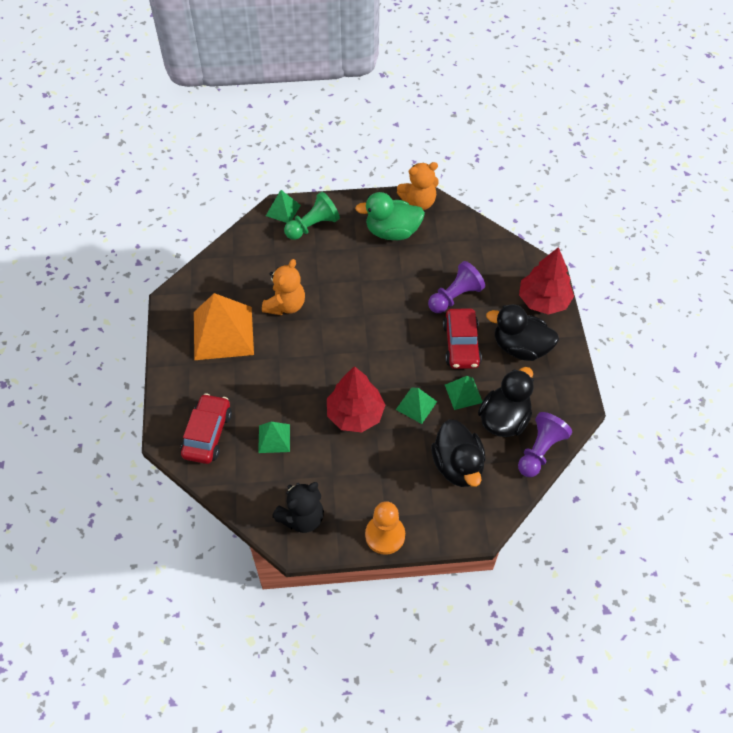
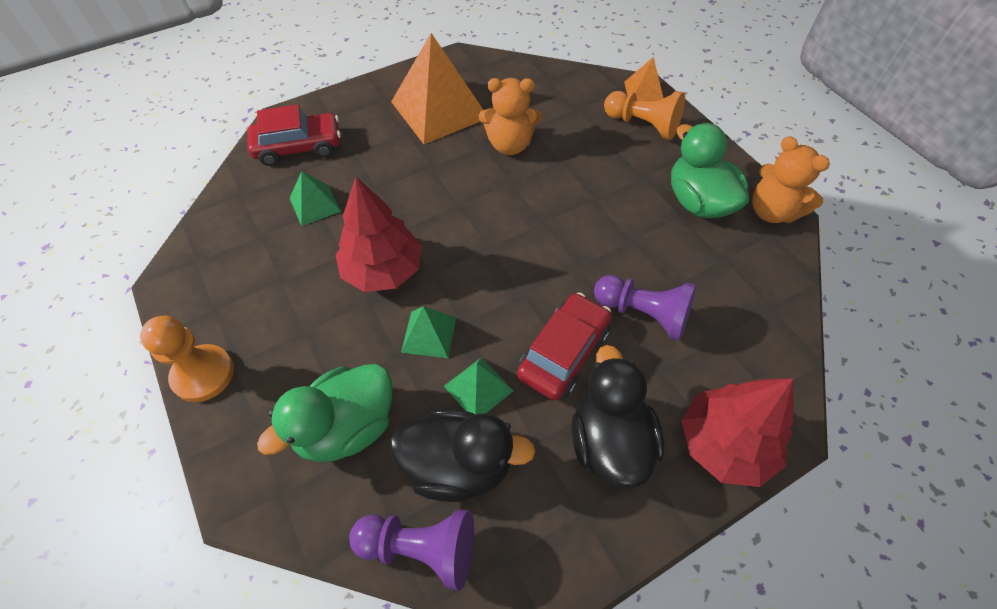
camera: 65 degrees right, 0 degrees up
green pyramid [266,190,301,223] -> orange pyramid [624,57,664,101]
black teddy bear [272,482,324,533] -> none
green pawn [284,192,340,240] -> orange pawn [604,91,685,140]
black duck [431,419,486,487] -> green duck [257,364,392,462]
red car [443,308,482,369] -> red car turned 150 degrees clockwise [517,292,612,400]

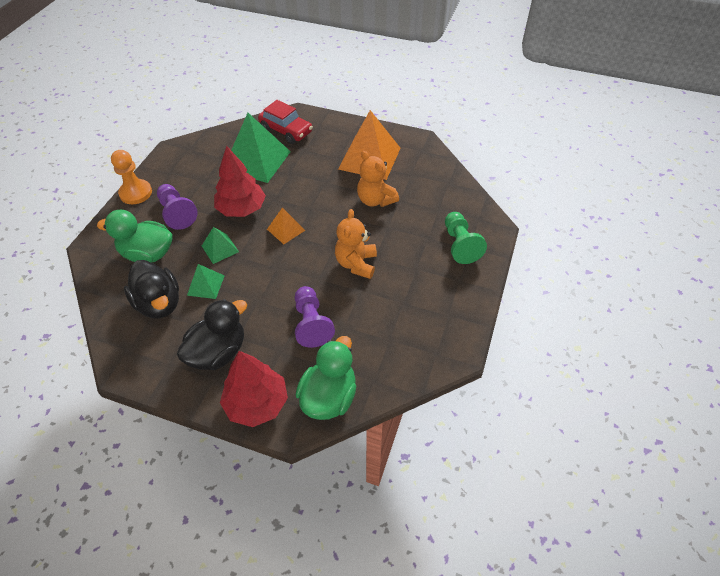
camera: 50 degrees right, 5 degrees down
green pyramid [290,171,341,226] -> green pyramid [231,113,291,183], size x2.02
purple pawn [349,509,474,590] -> purple pawn moved to [157,184,198,230]
red car [517,292,612,400] -> none
orange pawn [604,91,685,140] -> green pawn [445,212,487,264]
orange pyramid [624,57,664,101] -> orange pyramid moved to [267,207,305,244]
green duck [671,123,749,218] -> green duck moved to [296,336,356,420]
orange teddy bear [752,136,830,223] -> orange teddy bear moved to [335,209,377,279]

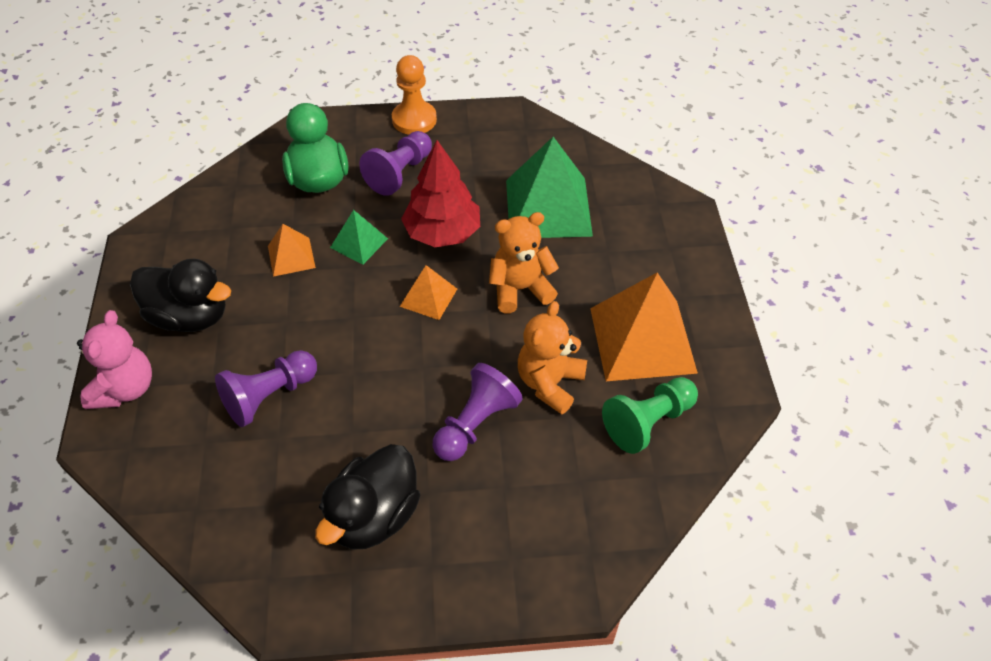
camera: 65 degrees right, 0 degrees up
black duck [124,260,179,318] -> black duck moved to [315,444,420,550]
green pyramid [187,264,225,299] -> orange pyramid [268,224,316,277]
red tree [220,351,288,427] -> pink teddy bear [77,310,152,409]
red car [258,100,313,144] -> none
green duck [296,336,356,420] -> none
orange teddy bear [335,209,377,279] -> orange teddy bear moved to [489,212,559,313]
green pawn [445,212,487,264] -> green pawn moved to [602,377,698,454]
none -> purple pawn [433,363,523,461]

